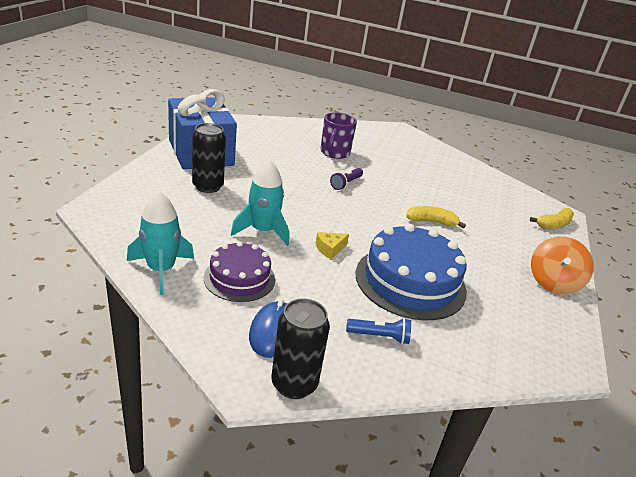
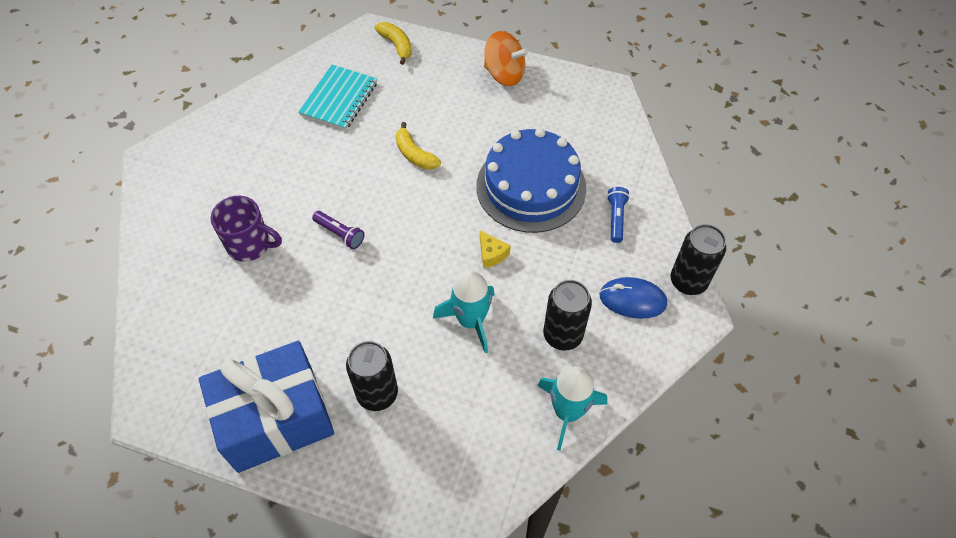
camera: 85 degrees left, 25 degrees up
purple cake [204,241,275,302] -> black can [543,280,592,351]
yellow banana [406,206,466,229] -> yellow banana turned 45 degrees counterclockwise [396,122,441,170]
none -> turquoise notebook [298,65,377,130]

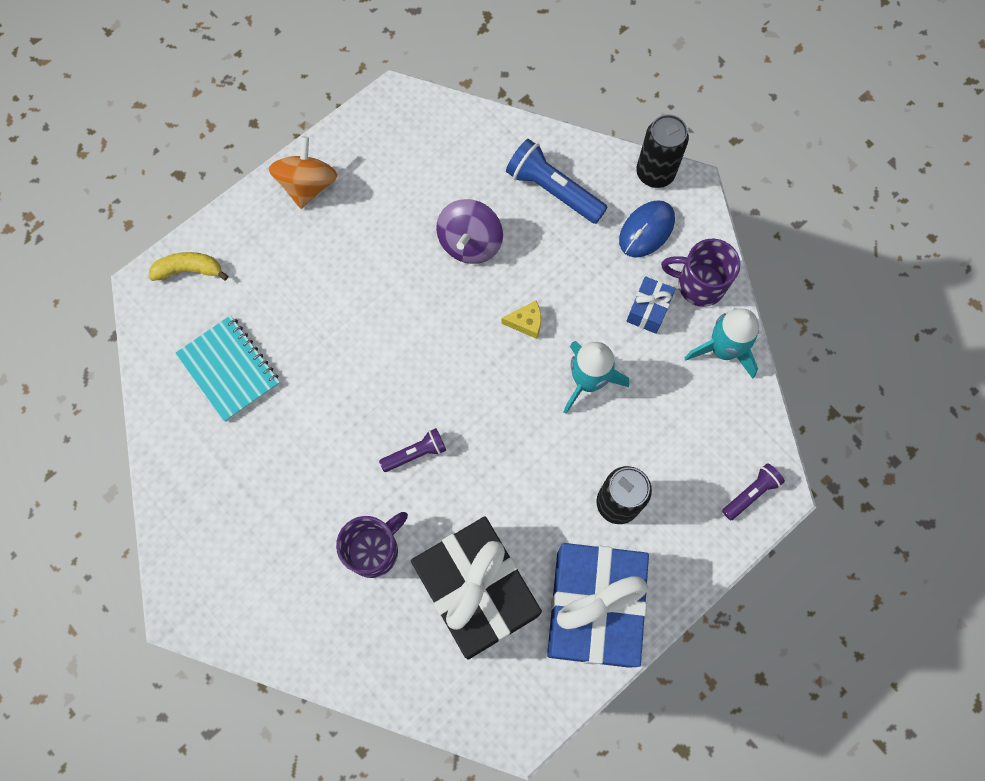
camera: 60 degrees left, 15 degrees up
yellow banana [396,122,441,170] -> none
blue cake [476,128,586,233] -> purple spinning top [436,199,503,264]
orange spinning top [484,31,528,86] -> orange spinning top turned 45 degrees counterclockwise [269,136,337,209]
black can [543,280,592,351] -> blue gift [626,276,676,334]
blue flashlight [607,187,630,243] -> blue flashlight [506,139,608,224], size x1.71
none -> black gift [411,517,542,659]
none -> purple mug [661,239,740,307]
none -> purple flashlight [722,463,785,520]

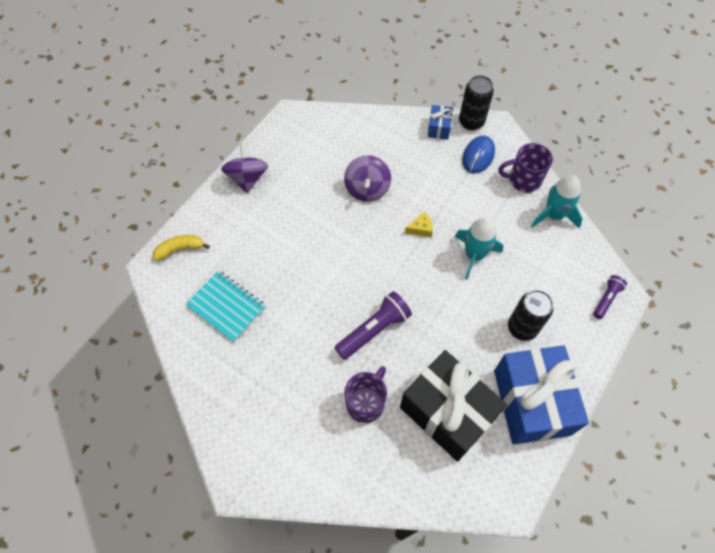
camera: 15 degrees left, 10 degrees down
orange spinning top [269,136,337,209] -> purple spinning top [221,143,268,193]
purple flashlight [379,428,446,472] -> purple flashlight [335,291,412,360], size x1.71
blue flashlight [506,139,608,224] -> none
blue gift [626,276,676,334] -> blue gift moved to [428,105,453,140]

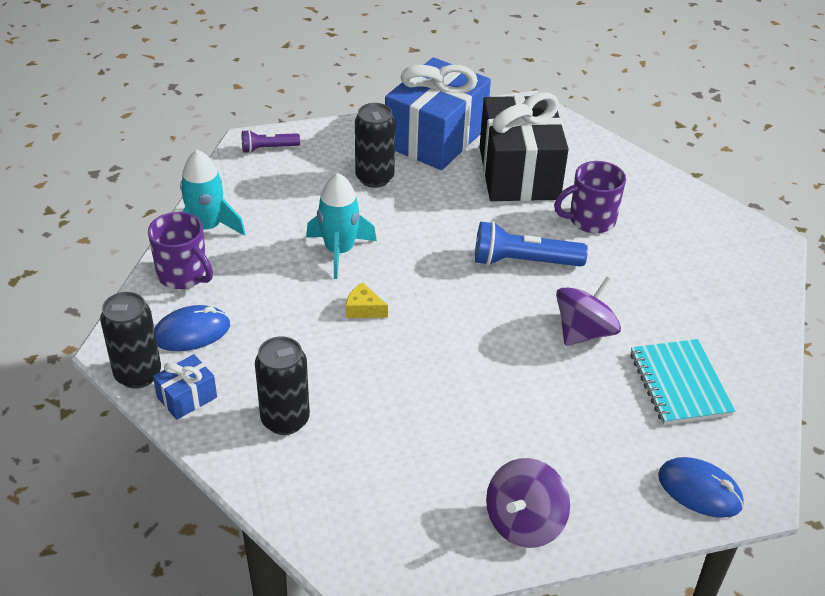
camera: 140 degrees left, 20 degrees down
yellow banana [153,235,210,261] -> blue mouse [658,457,744,518]
purple flashlight [335,291,412,360] -> blue flashlight [475,221,588,267]
purple spinning top [344,155,391,202] -> purple spinning top moved to [556,277,621,346]
none -> black can [255,336,310,435]

